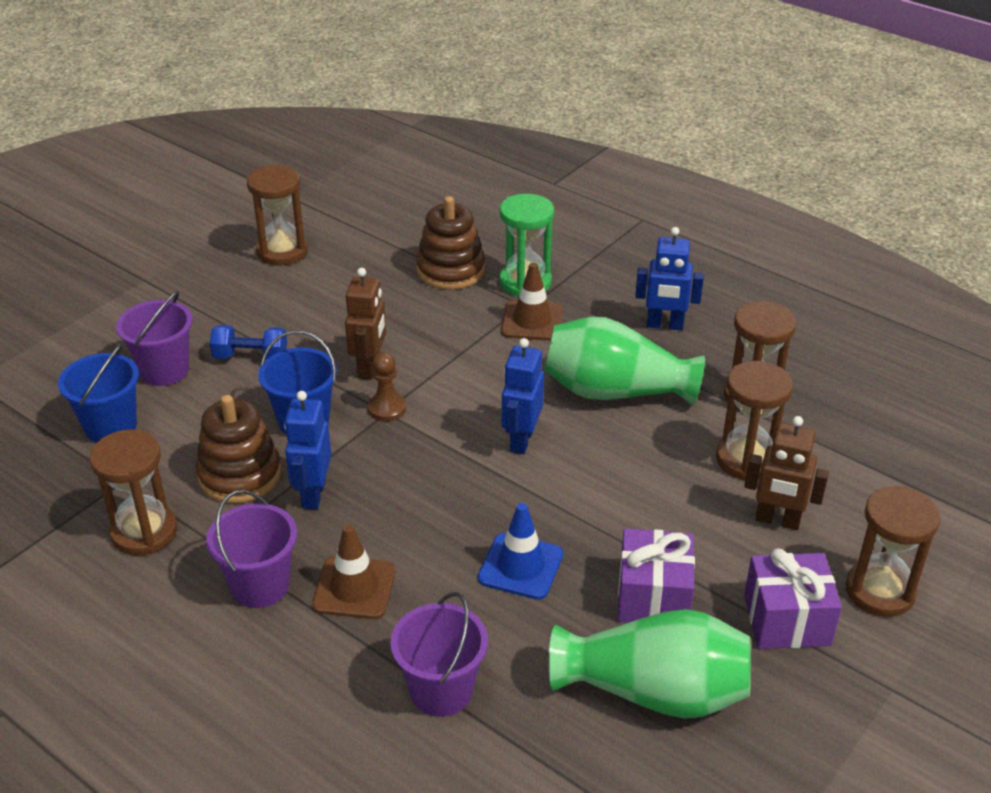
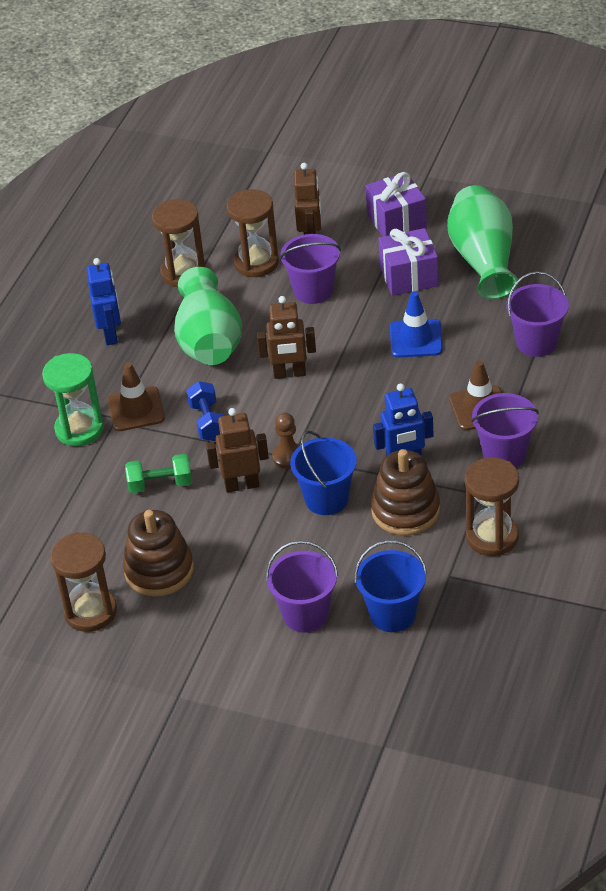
camera: 105 degrees left, 5 degrees up
blue dumbbell [210,325,287,359] -> blue dumbbell moved to [186,381,224,441]
brown stacking toy [416,196,485,290] -> brown stacking toy moved to [123,510,194,597]
blue robot [502,338,544,454] -> brown robot [257,296,316,379]
brown hourglass [846,486,941,617] -> none
none -> green dumbbell [125,454,192,493]
none -> purple bucket [280,234,341,304]

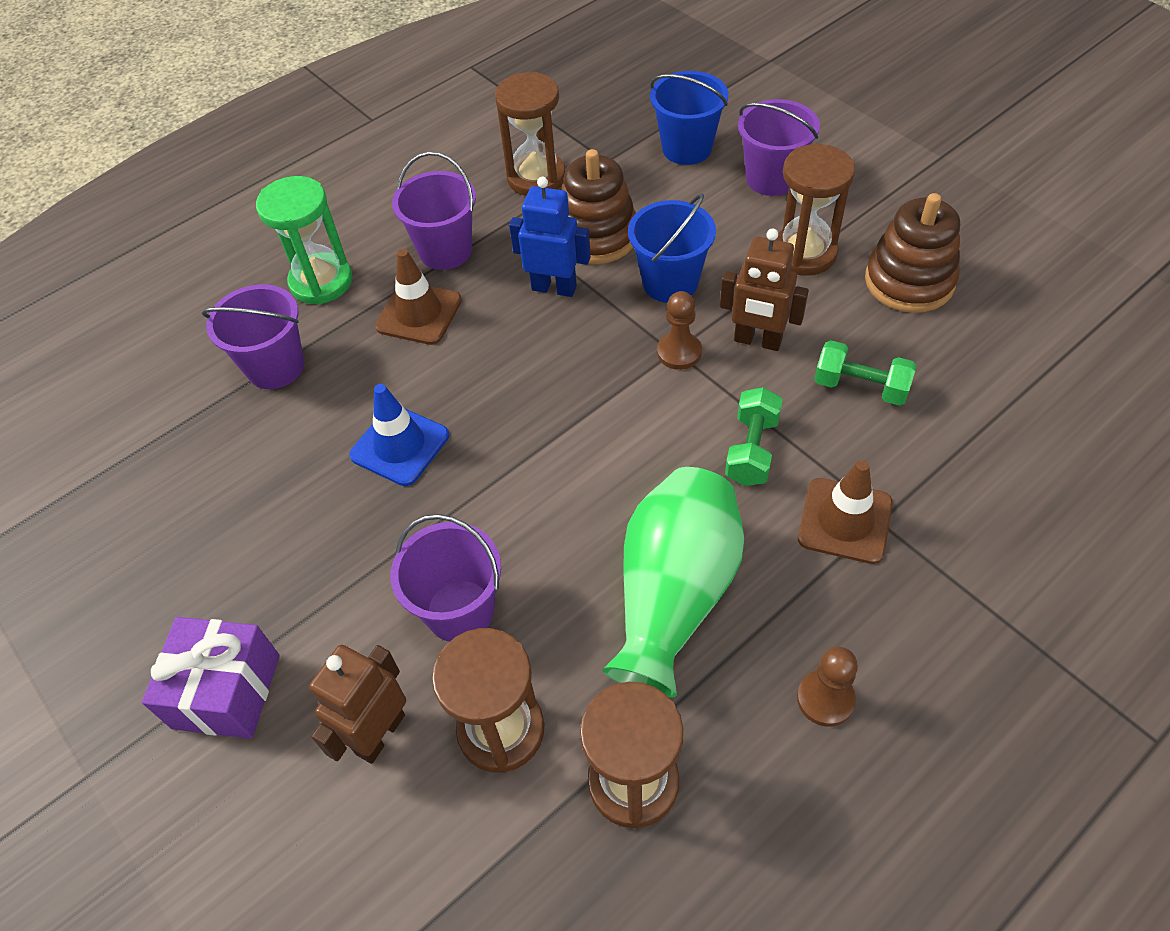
camera: 150 degrees left, 10 degrees up
green hourglass [42,353,104,446] -> green hourglass moved to [256,176,353,305]
brown hourglass [50,532,117,632] -> brown hourglass moved to [776,144,855,276]
blue robot [87,258,121,345] -> brown pawn [797,647,858,727]
blue dumbbell [186,381,224,441] -> green dumbbell [725,387,783,486]
brown robot [257,296,316,379] -> none
purple gift [378,228,439,296] -> none
green vase [447,185,518,300] -> none

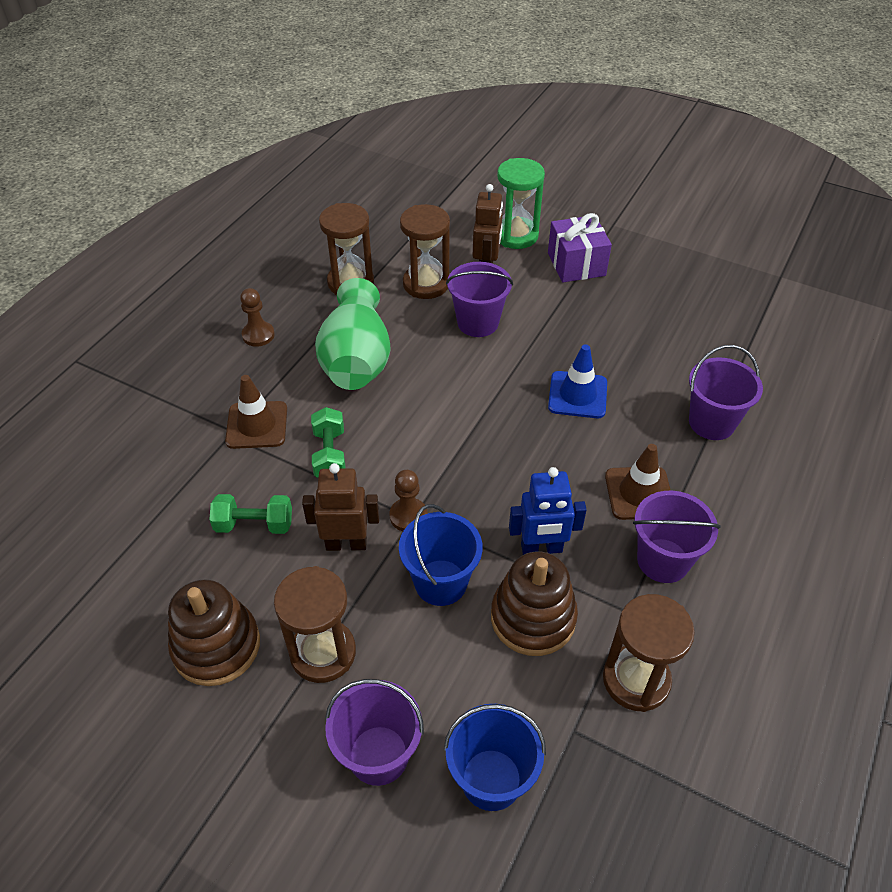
camera: 155 degrees right, 5 degrees down
green hourglass [256,176,353,305] -> green hourglass moved to [497,158,545,249]

